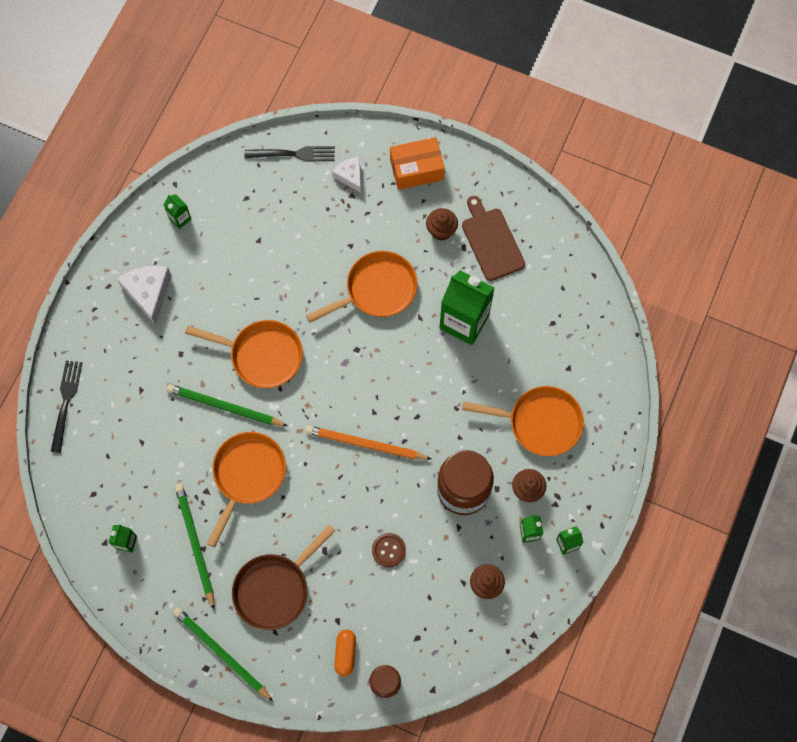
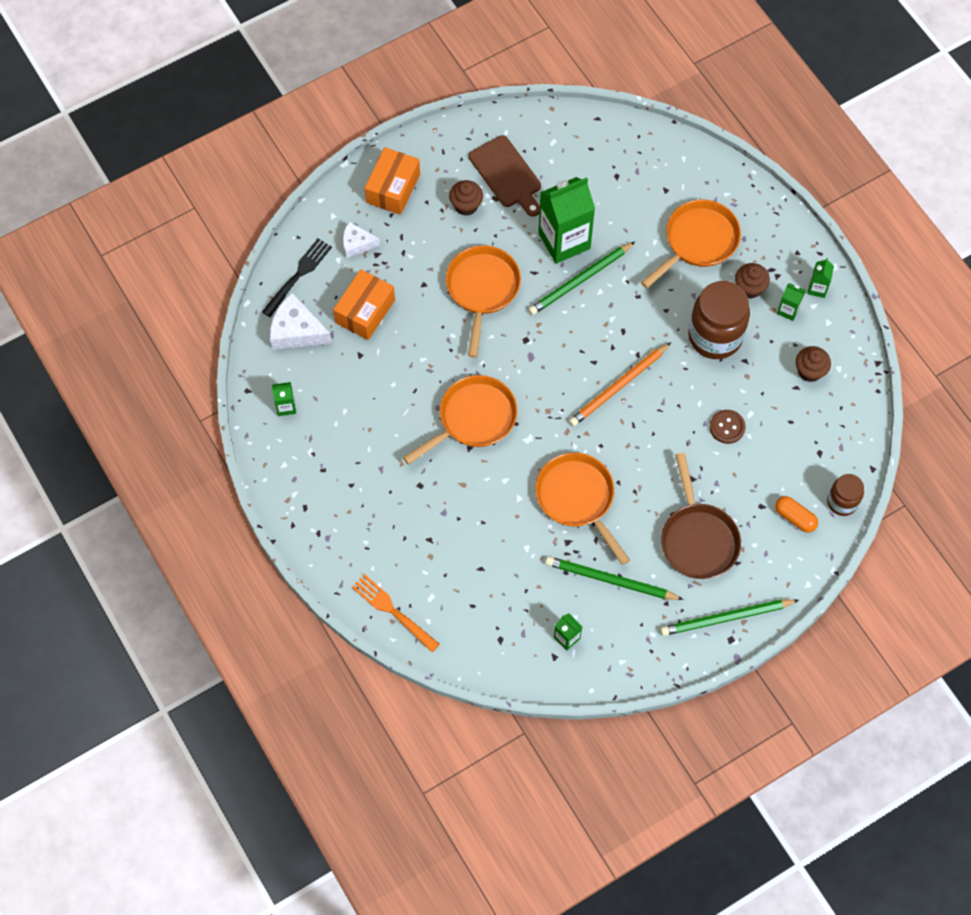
camera: 55 degrees left, 5 degrees down
black fork [51,361,82,453] -> orange fork [352,574,440,652]
white cheese [117,266,171,325] -> white cheese moved to [270,293,332,350]
green pencil [167,384,288,426] -> green pencil moved to [528,242,635,315]
brown cutting board [462,196,525,281] -> brown cutting board turned 135 degrees counterclockwise [469,135,541,216]
none -> orange box [333,269,395,340]

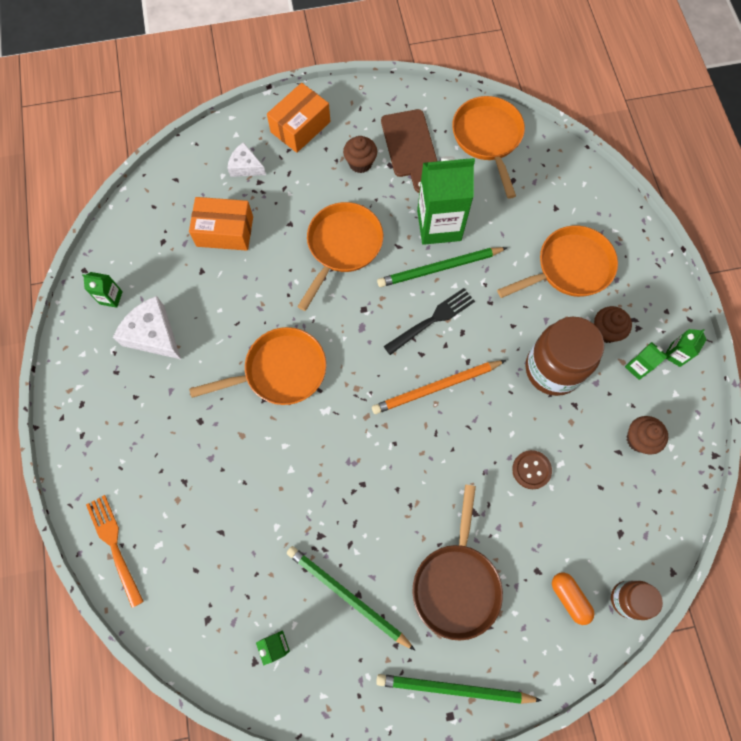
camera: 20 degrees right, 5 degrees up
black fork [262,238,332,317] -> black fork moved to [383,288,475,355]
white cheese [270,293,332,350] -> white cheese moved to [113,296,181,359]
orange box [333,269,395,340] -> orange box turned 45 degrees clockwise [189,197,253,251]
orange pan [535,453,630,565] -> orange pan moved to [452,96,525,199]

